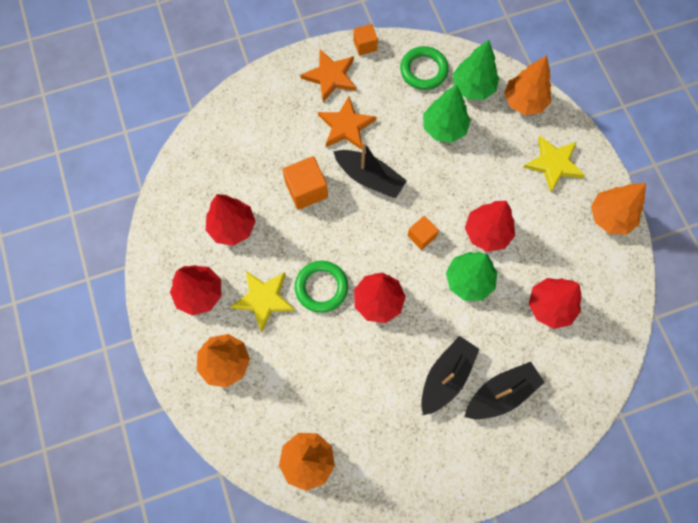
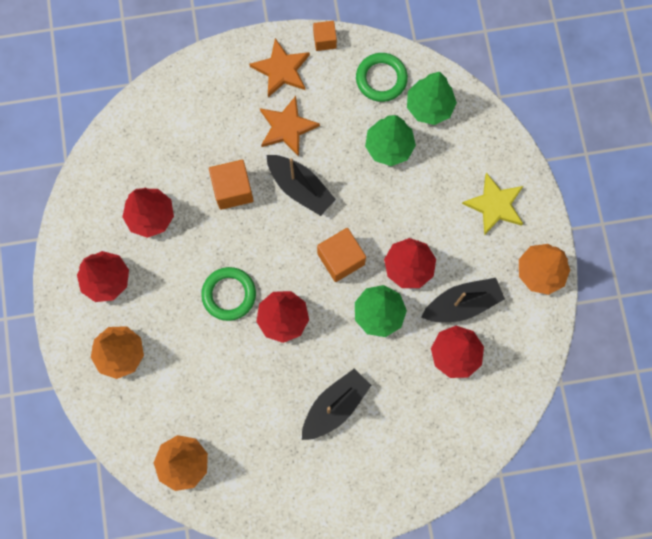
camera: 10 degrees right, 5 degrees up
yellow star [230,271,295,332] -> none
orange cube [407,216,439,250] -> orange cube [317,228,366,282], size x1.62
black boat [464,362,545,419] -> black boat moved to [421,278,505,322]
orange tree [504,55,551,115] -> none

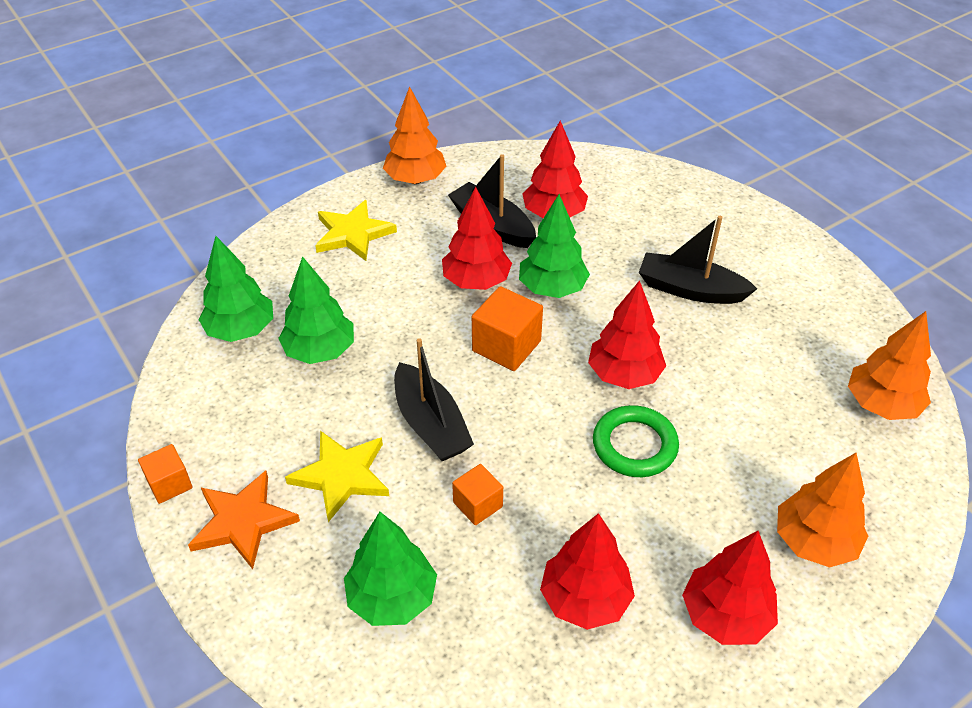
camera: 115 degrees left, 30 degrees down
orange cube [209,160,254,210] -> orange cube [452,464,503,525], size x0.62
orange star [260,96,320,156] -> yellow star [285,431,389,522]
black boat [266,155,336,216] -> black boat turned 135 degrees clockwise [394,338,474,461]
green ring [356,53,408,102] -> none
none -> green tree [344,512,437,626]

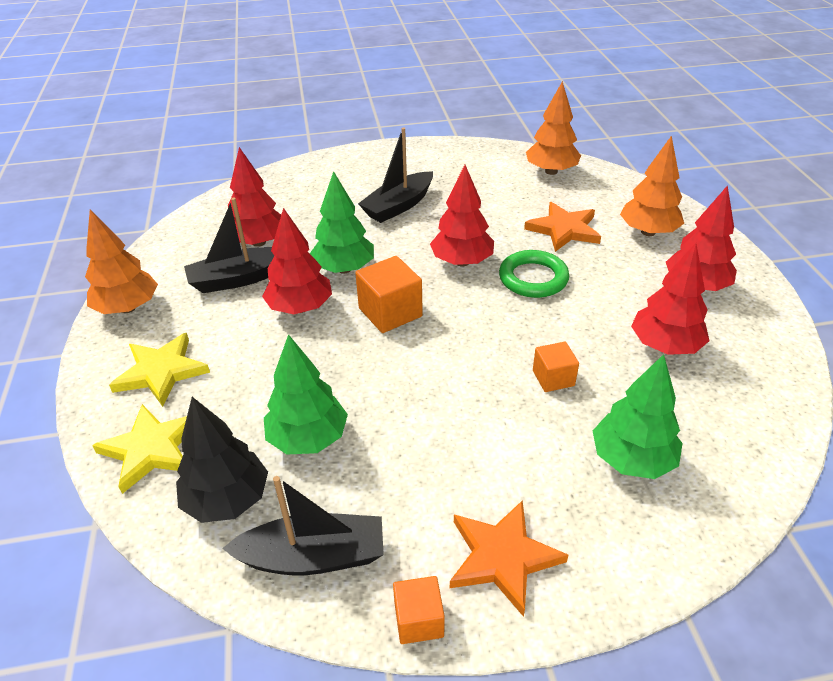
camera: 65 degrees left, 5 degrees down
green tree [198,236,273,342] -> black tree [176,397,268,523]
yellow star [285,431,389,522] -> yellow star moved to [92,404,187,494]
black boat [394,338,474,461] -> black boat moved to [222,476,384,575]
none -> orange star [524,202,601,252]

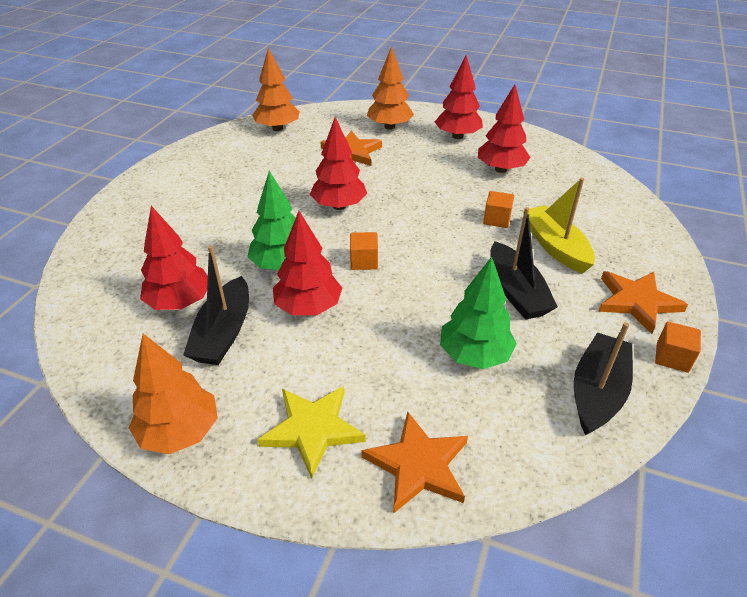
camera: 60 degrees left, 0 degrees up
yellow star [92,404,187,494] -> orange star [362,412,468,514]
black tree [176,397,268,523] -> none
orange cube [355,256,423,333] -> orange cube [350,232,378,270], size x0.62
black boat [358,128,433,223] -> black boat moved to [490,207,558,320]
green ring [499,250,569,298] -> none
green tree [593,354,683,479] -> none
none -> yellow boat [523,178,595,274]

